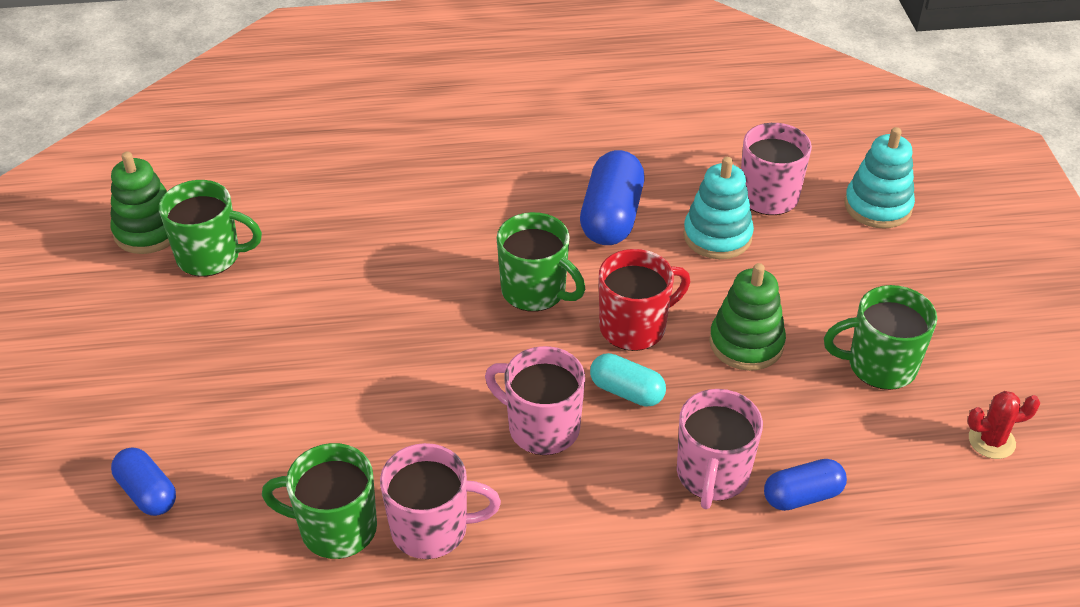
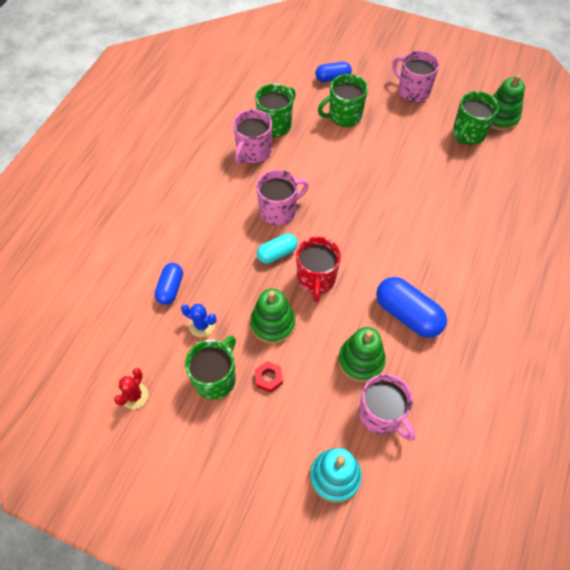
camera: 120 degrees right, 15 degrees up
green mug [497,212,585,312] -> green mug moved to [318,74,368,127]
pink mug [677,389,763,509] -> pink mug moved to [393,51,440,103]
turquoise stacking toy [683,157,754,259] -> green stacking toy [338,327,386,382]
none -> blue cactus [181,304,217,337]
none -> red nut [255,361,283,393]

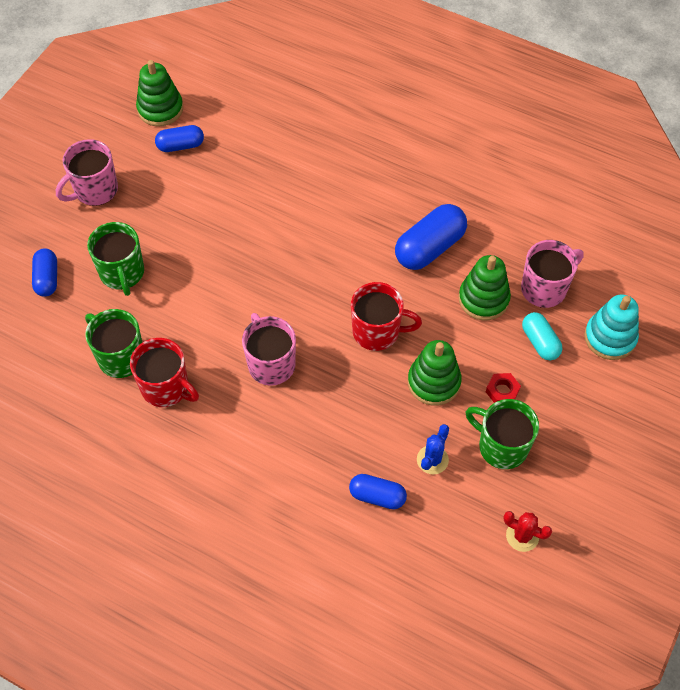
camera: 85 degrees left, 0 degrees up
pink mug [233,109,272,164] -> red mug [130,338,199,407]
turquoise capsule [257,233,298,264] -> turquoise capsule moved to [522,312,562,360]
green mug [453,91,499,145] -> blue capsule [155,125,204,152]

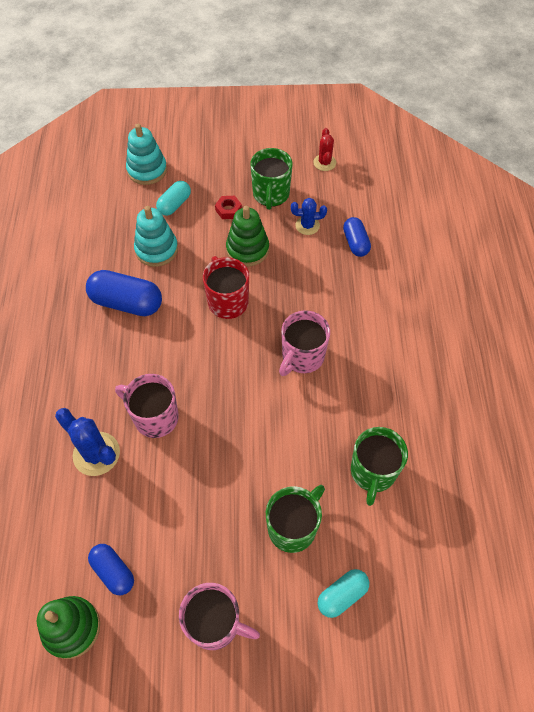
camera: 120 degrees left, 0 degrees up
blue capsule [32,248,57,297] -> turquoise capsule [317,569,369,618]
red mug [130,338,199,407] -> none
green stacking toy [459,255,511,320] -> turquoise stacking toy [134,206,178,267]
pink mug [521,240,584,308] -> pink mug moved to [115,374,179,438]
none -> blue cactus [55,408,120,476]

